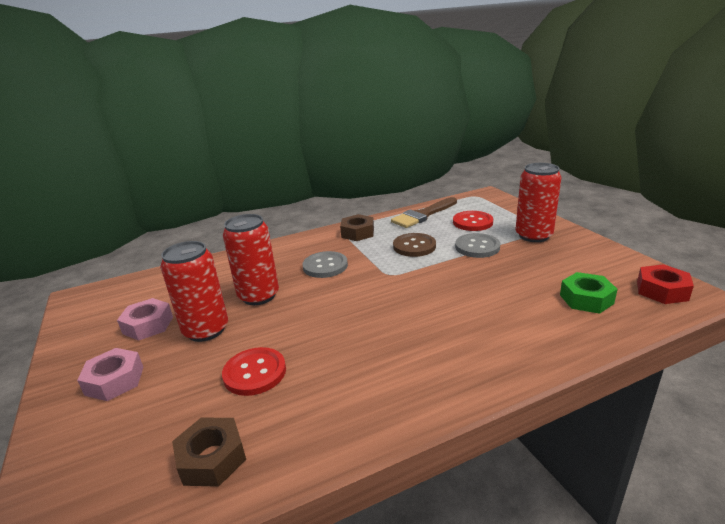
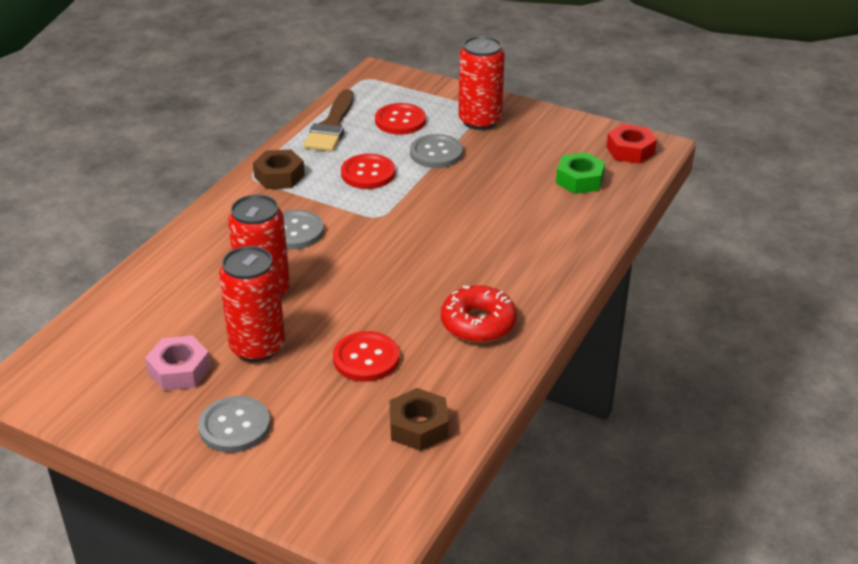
camera: 40 degrees left, 10 degrees up
pink nut [77,348,143,401] -> grey button [198,396,270,453]
brown button [393,233,436,257] -> red button [341,154,395,189]
none -> red donut [441,285,517,343]

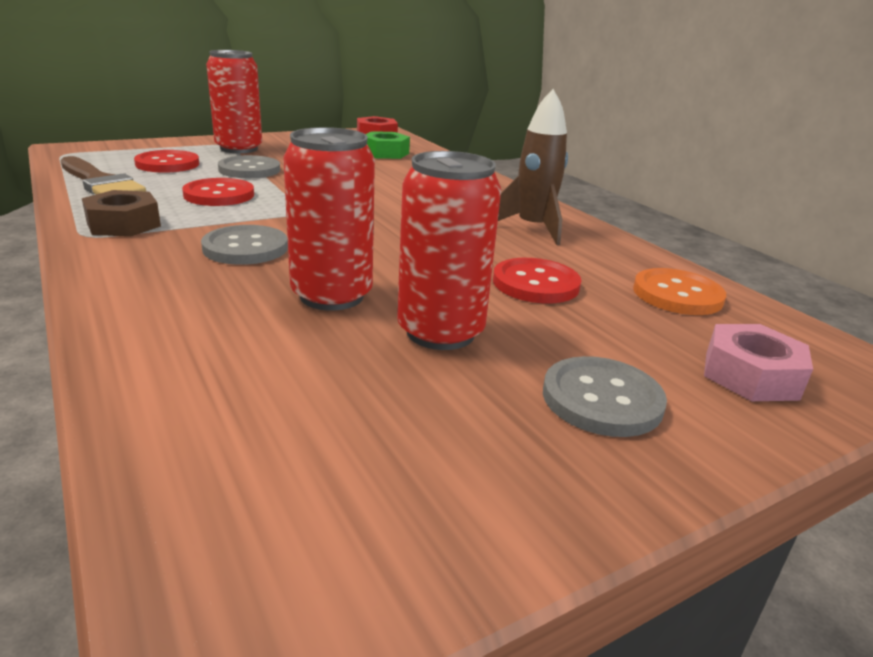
camera: 60 degrees left, 10 degrees down
pink nut [145,335,211,391] -> pink nut moved to [704,324,813,401]
brown nut [390,388,448,451] -> orange button [633,268,726,315]
red donut [441,285,517,343] -> brown rocket [498,89,568,245]

